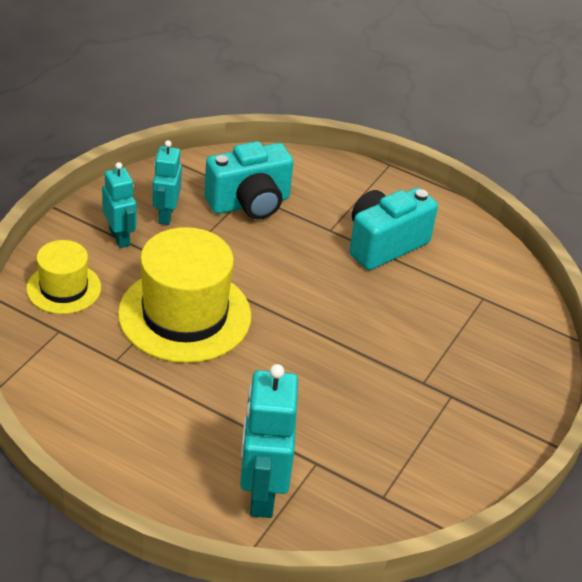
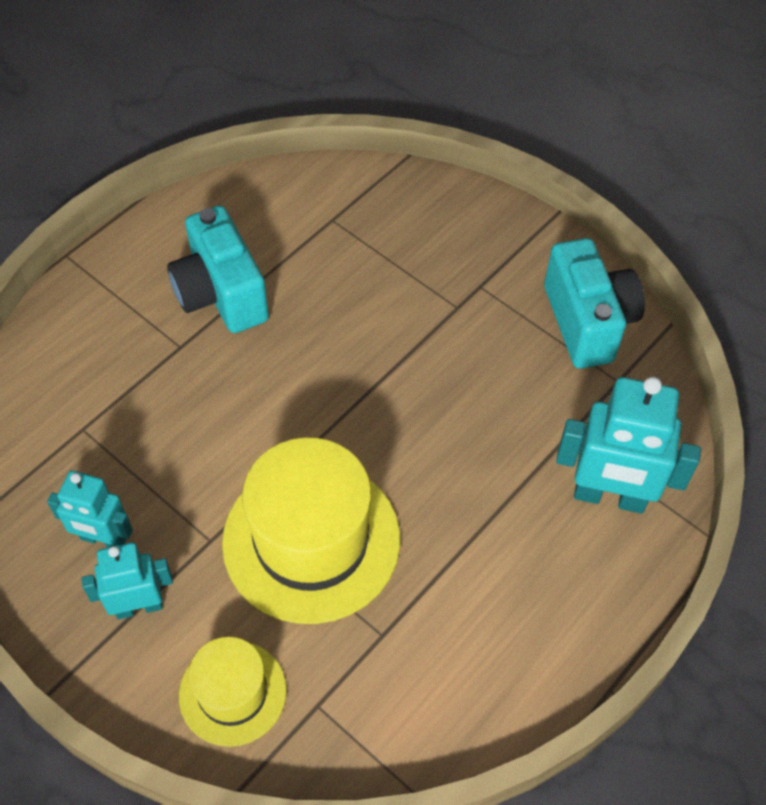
camera: 75 degrees left, 15 degrees up
turquoise camera [204,141,294,219] -> turquoise camera moved to [544,238,645,369]

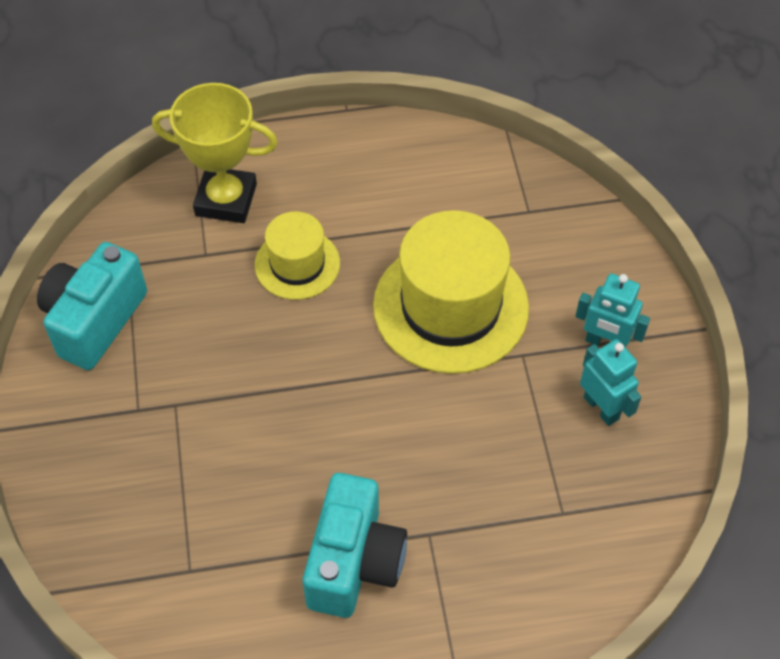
camera: 140 degrees left, 0 degrees up
yellow hat [179,637,287,747] -> yellow hat moved to [255,212,340,300]
turquoise robot [556,377,701,514] -> yellow trophy [152,83,278,223]

